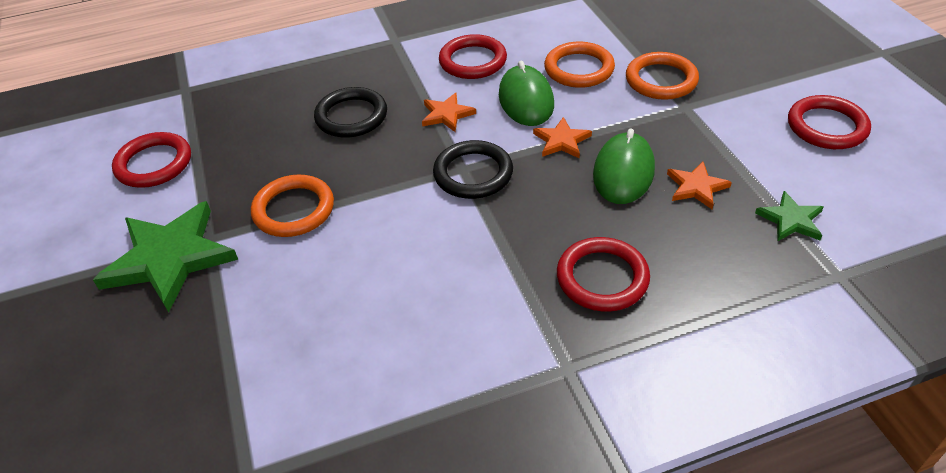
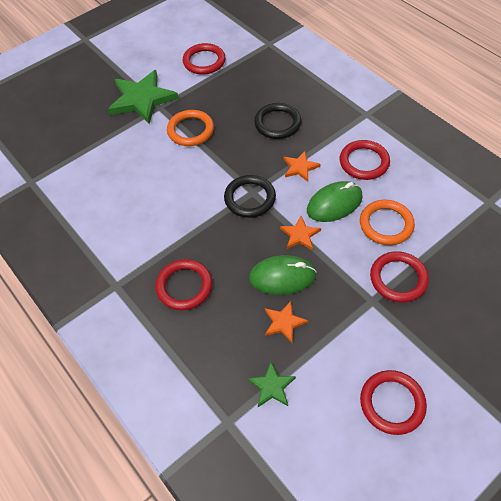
camera: 70 degrees right, 10 degrees up
orange ring [626,52,699,100] -> red ring [370,251,429,303]

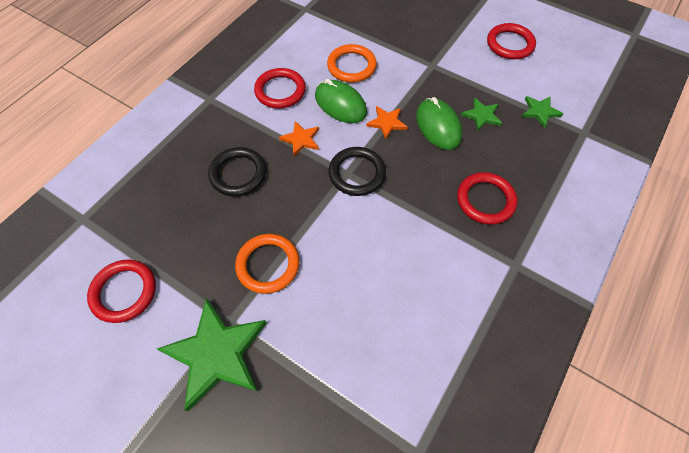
camera: 110 degrees left, 5 degrees up
orange star [265,301,308,343] -> green star [461,98,502,131]
red ring [370,251,429,303] -> none

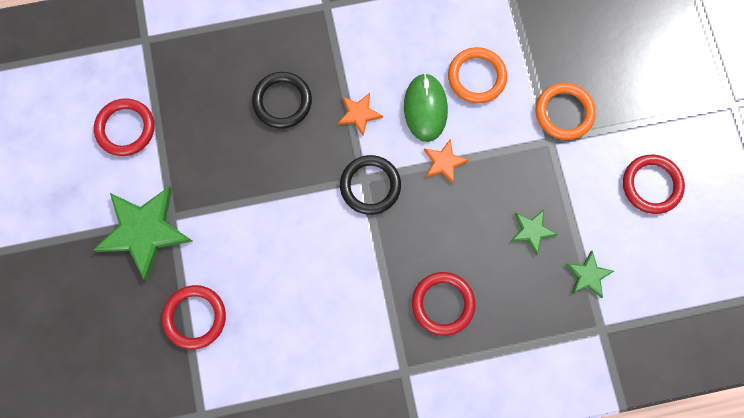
camera: 45 degrees right, 15 degrees up
orange ring [235,234,300,294] -> orange ring moved to [536,83,596,140]
red ring [254,68,306,108] -> red ring moved to [162,285,226,349]
green mouse [416,97,462,150] -> none

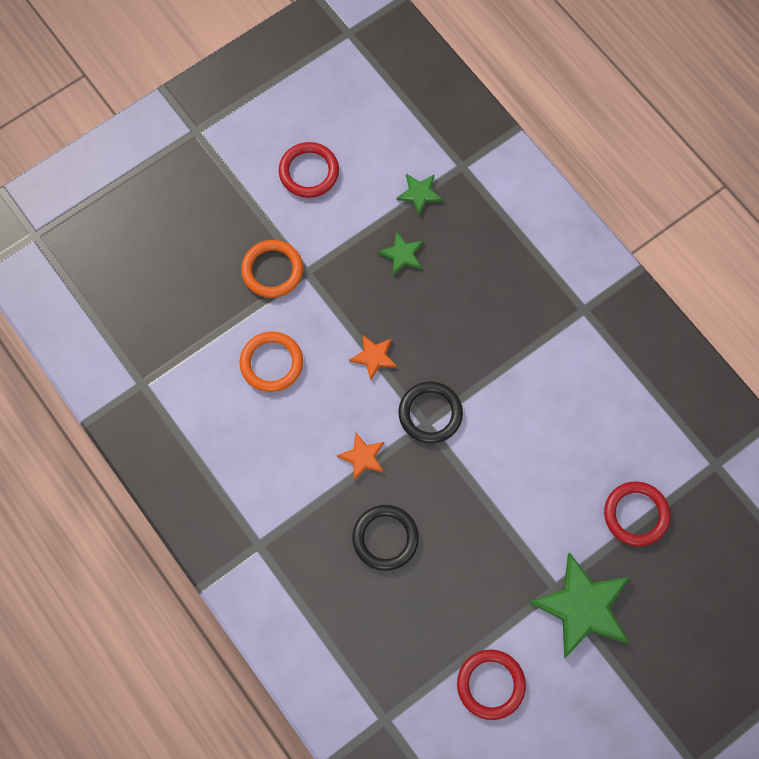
camera: 115 degrees left, 5 degrees down
green mouse [404,73,448,142] -> none
red ring [412,272,476,336] -> none

